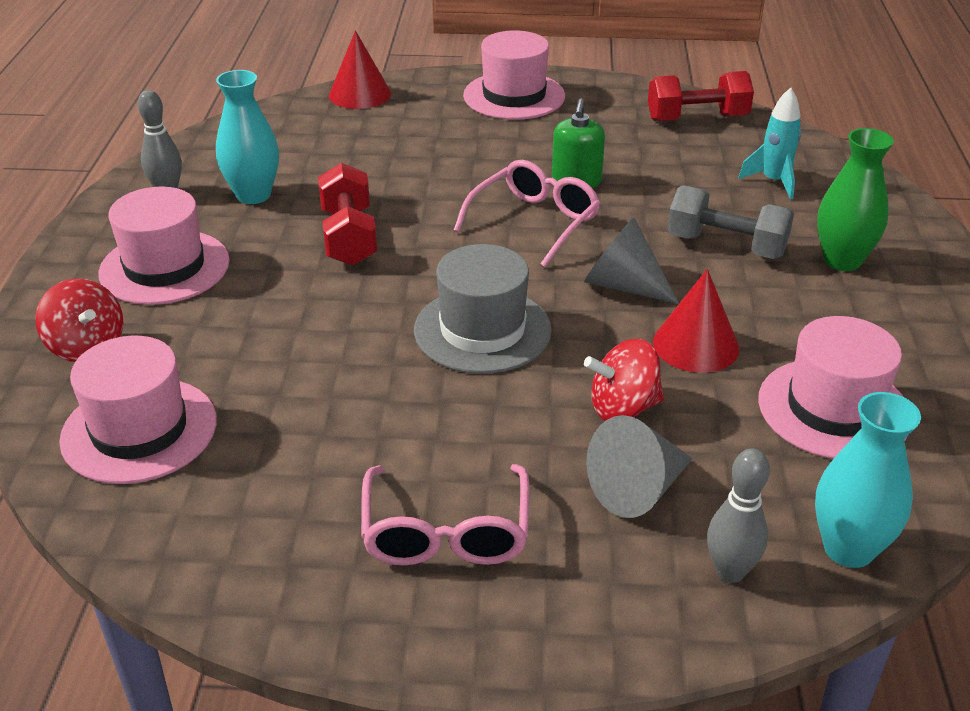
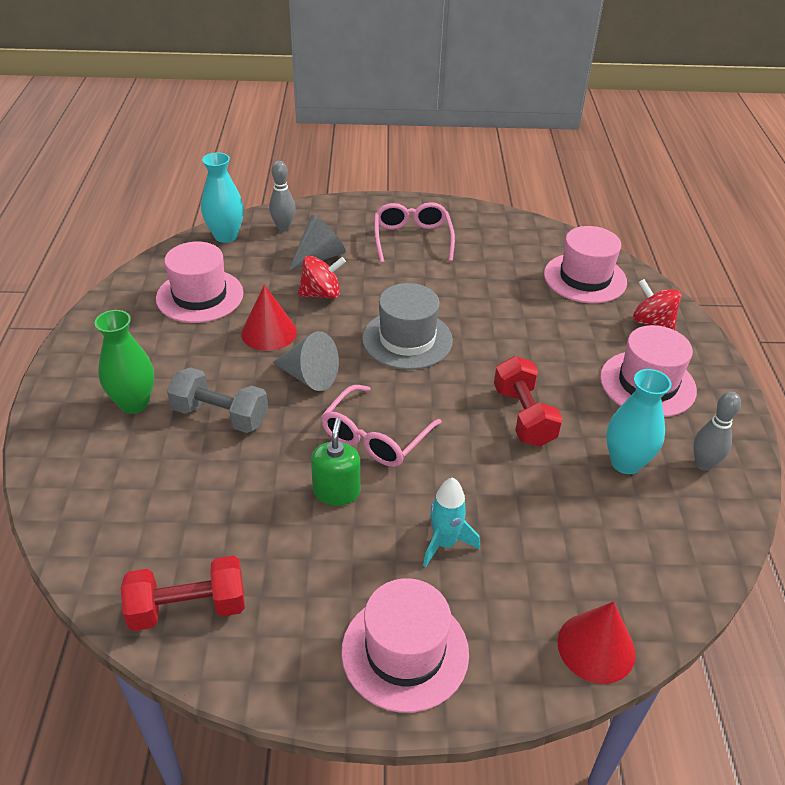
camera: 175 degrees right, 5 degrees up
turquoise rocket [738,88,801,200] -> turquoise rocket moved to [423,477,480,567]

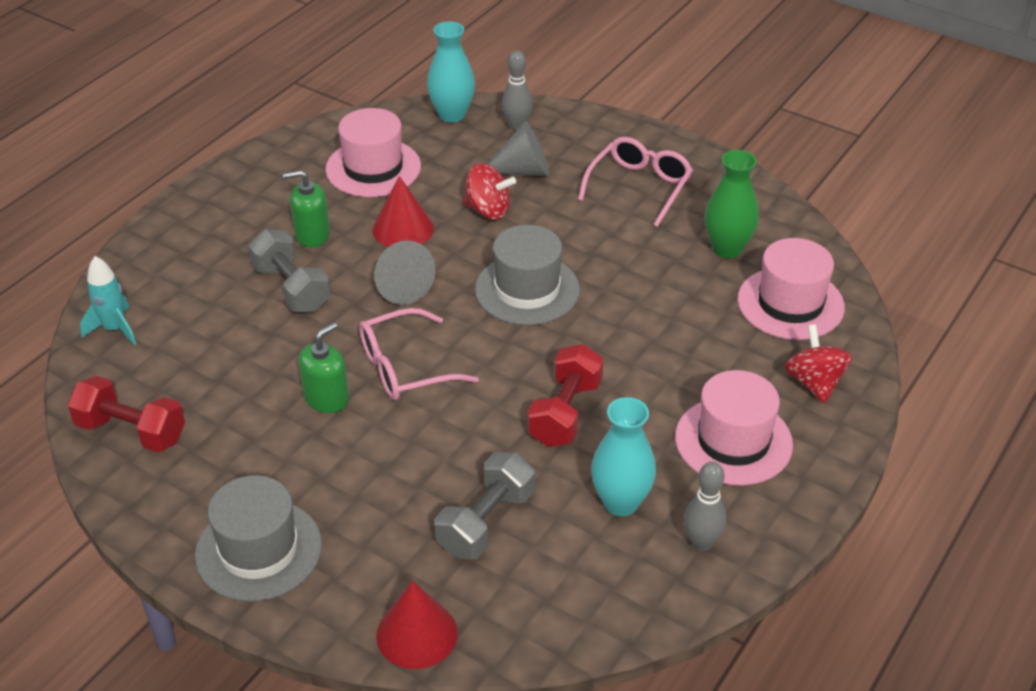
camera: 35 degrees right, 0 degrees up
green vase [95,310,154,414] -> green vase moved to [705,150,759,258]
pink hat [341,578,469,713] -> grey hat [195,475,322,602]
turquoise rocket [423,477,480,567] -> turquoise rocket moved to [80,256,136,345]
none -> green soap dispenser [283,170,330,247]
none -> grey dumbbell [435,452,535,560]

